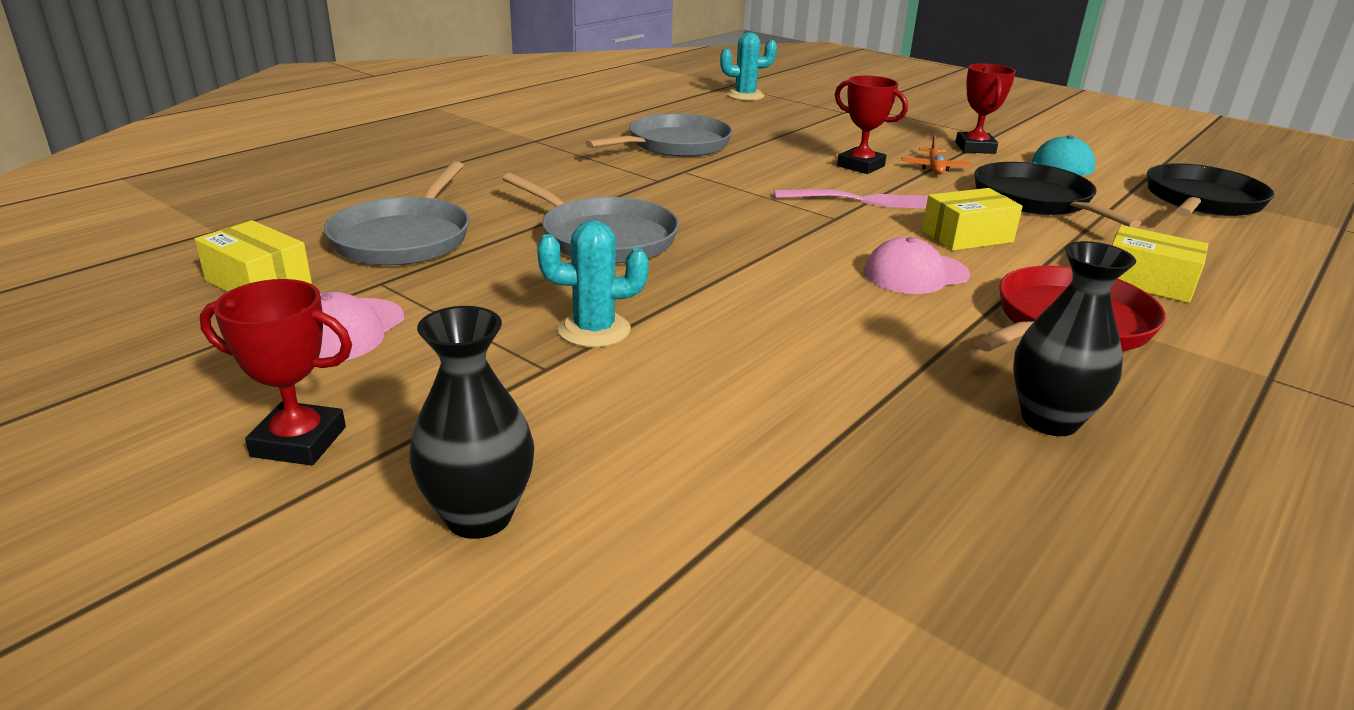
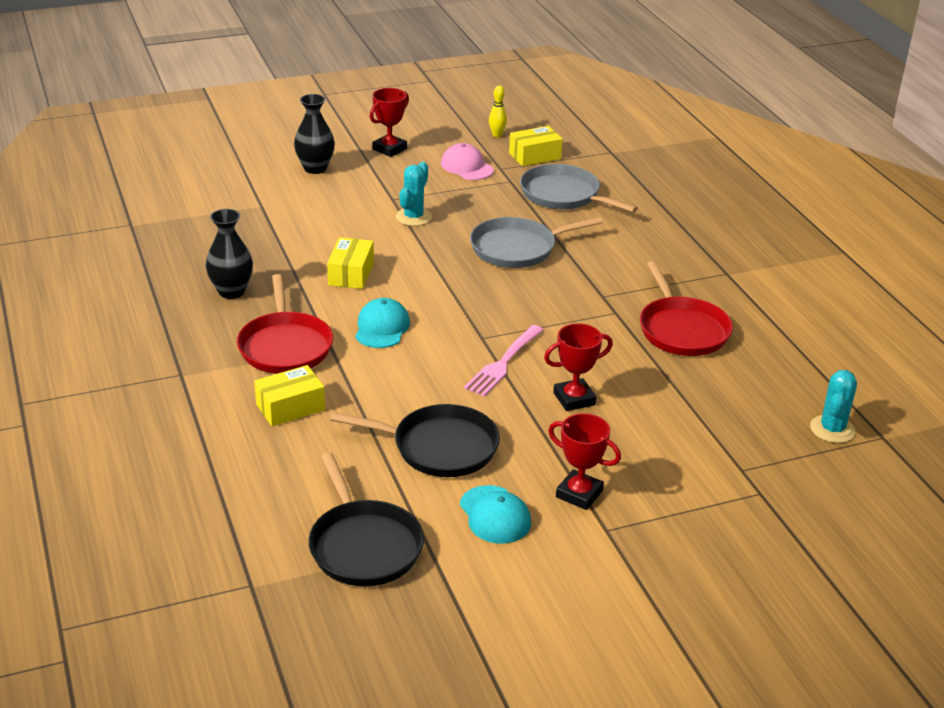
camera: 120 degrees right, 5 degrees up
grey pan [585,113,733,157] -> red pan [640,261,733,356]
pink cap [864,237,970,294] -> turquoise cap [355,298,410,348]
orange plane [901,134,972,175] -> none
yellow box [922,188,1023,251] -> yellow box moved to [327,237,374,289]
none -> yellow bowling pin [489,86,507,137]

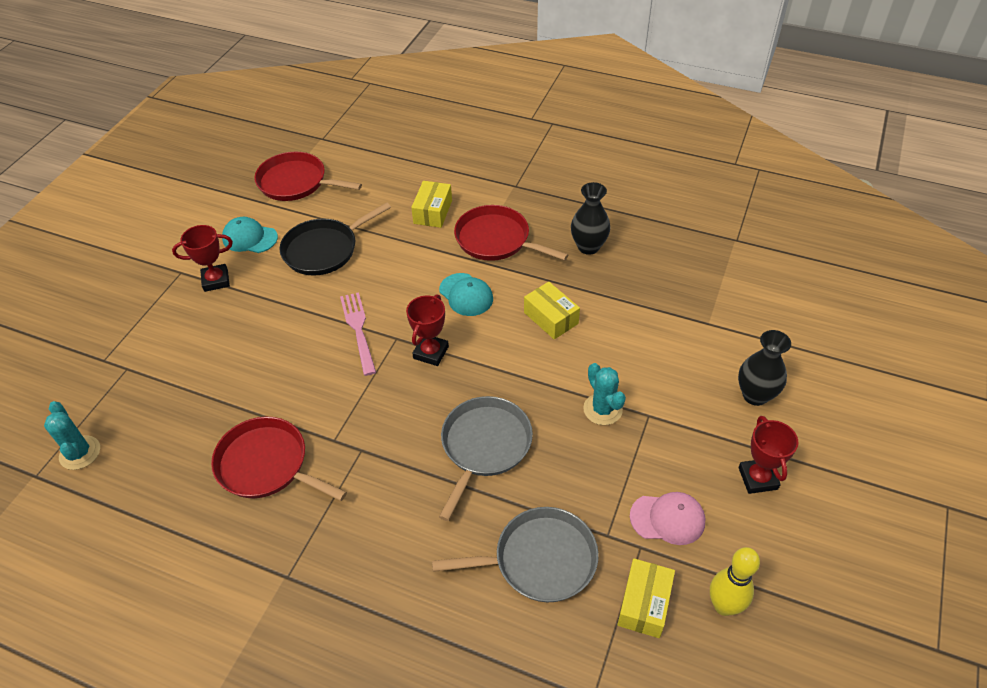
camera: 135 degrees right, 15 degrees up
black pan [309,453,424,586] -> red pan [254,152,362,201]
yellow bowling pin [489,86,507,137] -> yellow bowling pin [710,547,760,616], size x1.58
red trophy [544,323,613,411] -> red trophy moved to [406,294,449,366]

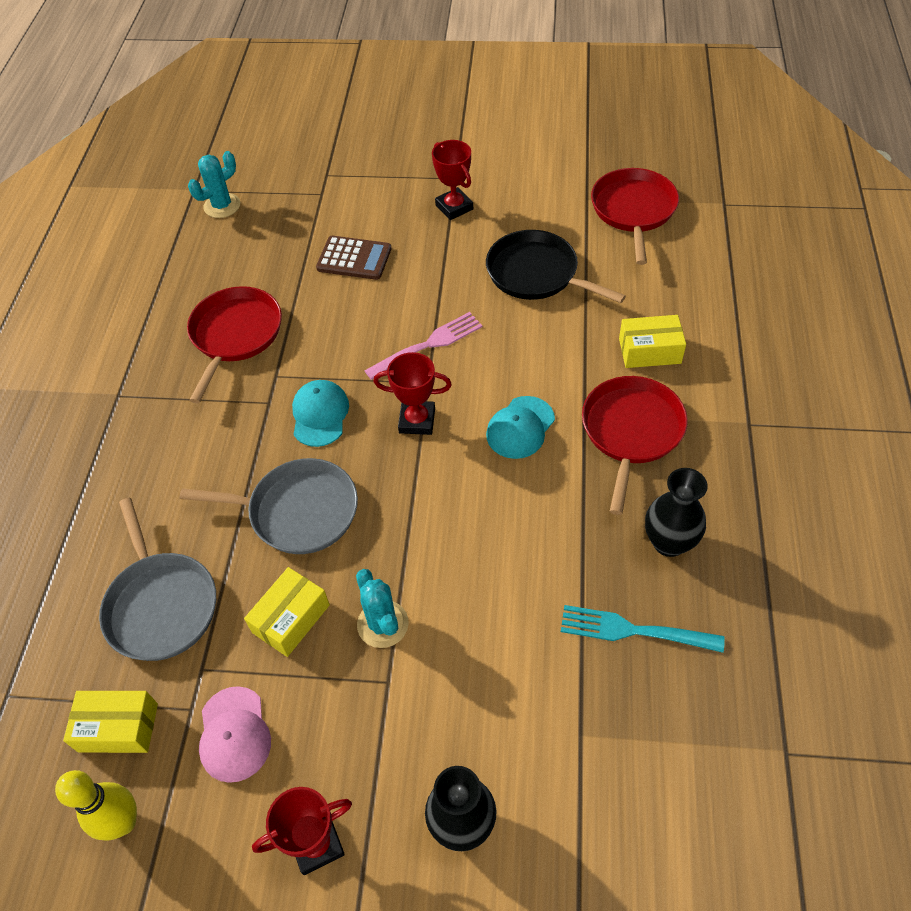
camera: 75 degrees right, 5 degrees up
turquoise cap [222,217,278,253] -> turquoise cap moved to [292,380,349,447]
yellow box [524,282,580,340] -> yellow box moved to [244,567,330,657]
turquoise cactus [583,363,626,425] -> turquoise cactus turned 75 degrees counterclockwise [356,569,409,648]
none -> brown calculator [316,236,392,280]
none -> turquoise fork [561,605,725,653]

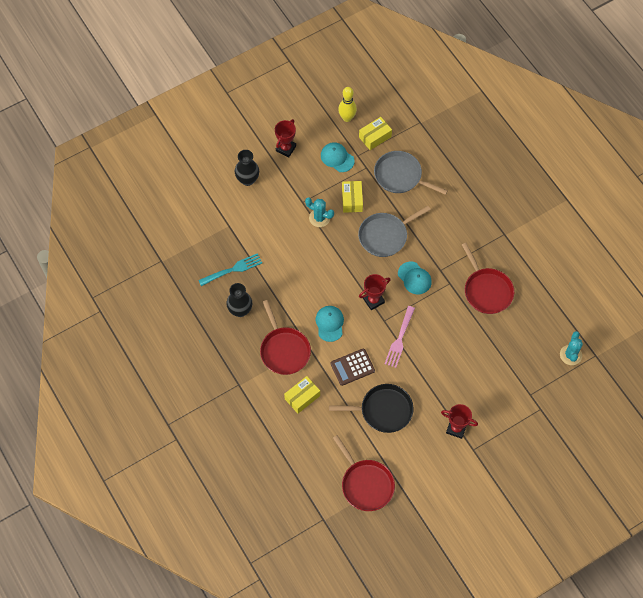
camera: 140 degrees right, 10 degrees up
pink cap [199,686,271,783] -> turquoise cap [321,142,354,172]
brown calculator [316,236,392,280] -> brown calculator moved to [331,349,375,386]

